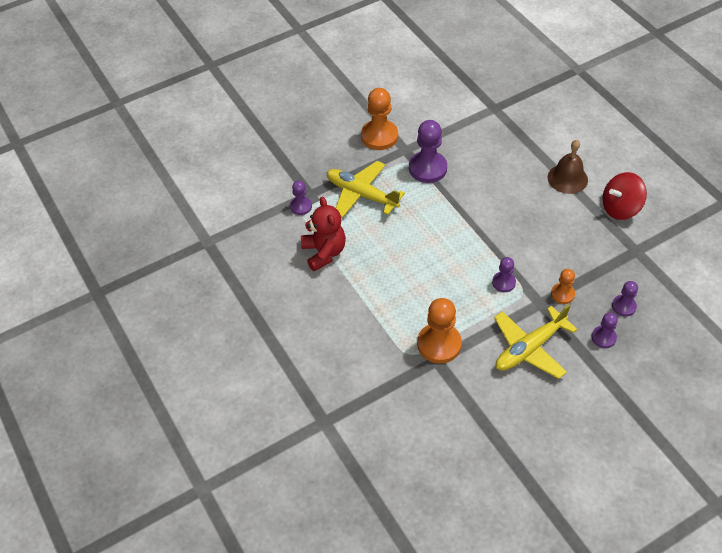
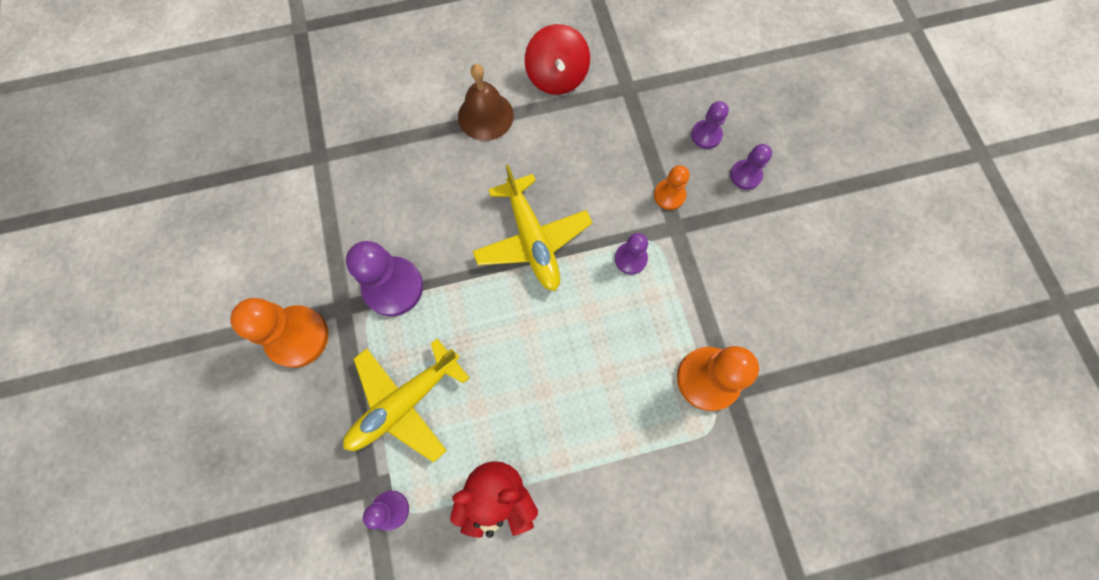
camera: 75 degrees left, 20 degrees up
yellow plane [494,304,577,379] -> yellow plane moved to [473,165,592,291]

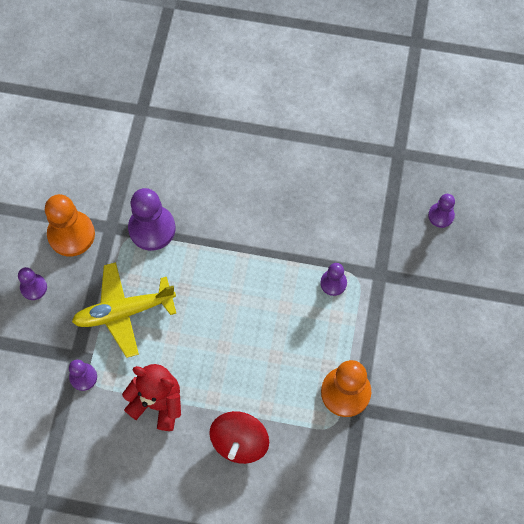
camera: 25 degrees right, 5 degrees down
brown bell [458,64,514,141] -> none
yellow plane [473,165,592,291] -> none
red spinning top [525,24,590,95] -> red spinning top moved to [209,411,269,464]
orange pawn [654,165,690,210] -> none
purple pawn [730,144,772,190] -> purple pawn moved to [18,267,47,300]

